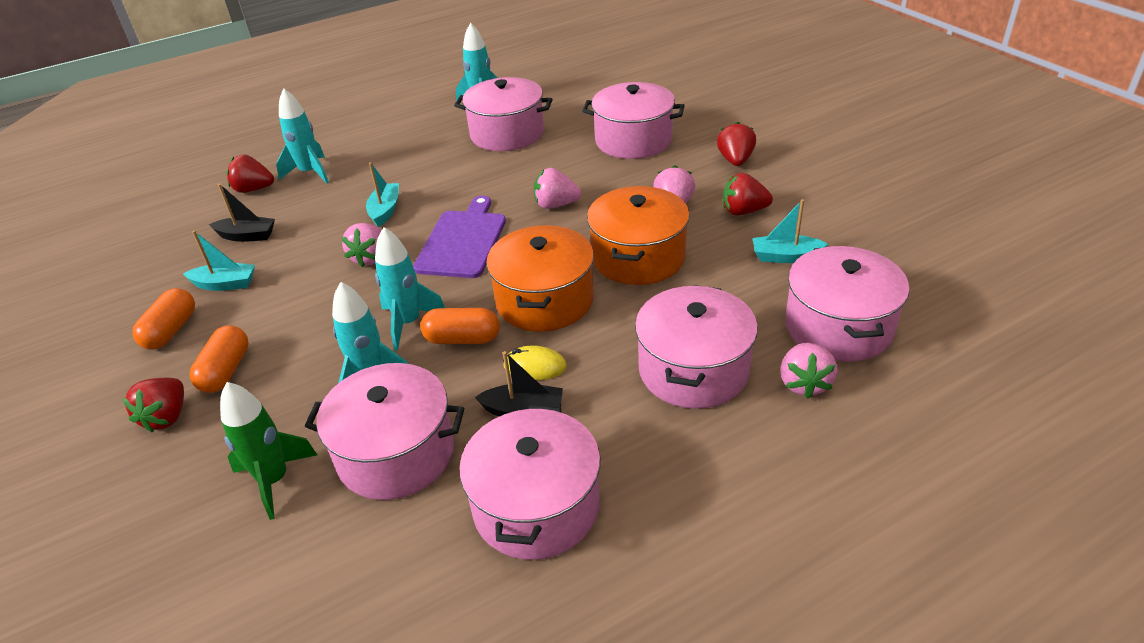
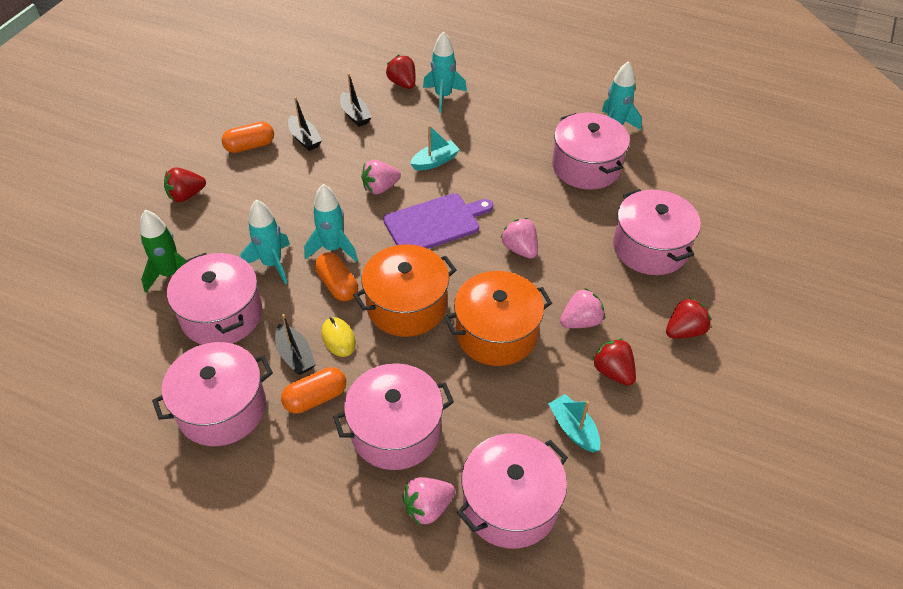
camera: 50 degrees right, 10 degrees up
turquoise boat [183,230,255,291] -> black boat [288,97,322,151]
orange capsule [190,325,249,393] -> orange capsule moved to [281,367,346,414]

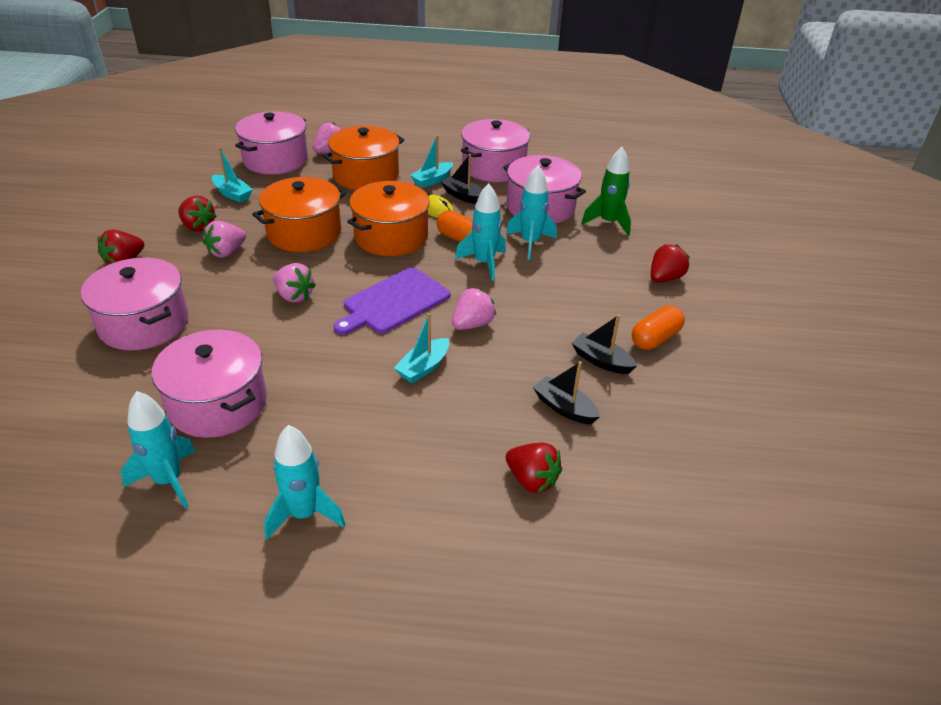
camera: 160 degrees right, 10 degrees down
orange capsule [281,367,346,414] -> turquoise boat [410,135,453,188]
pink pot [333,363,454,470] -> orange pot [323,126,404,190]
turquoise rocket [423,31,467,113] -> turquoise rocket moved to [264,425,346,539]

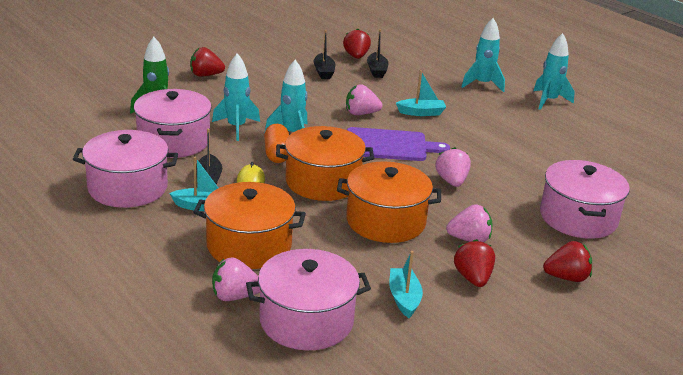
camera: 135 degrees left, 10 degrees down
turquoise rocket [121,391,196,509] -> turquoise rocket moved to [462,18,505,92]
pink pot [152,330,267,438] -> none
red strawberry [506,442,562,493] -> red strawberry moved to [343,29,371,59]
orange capsule [632,305,685,350] -> none

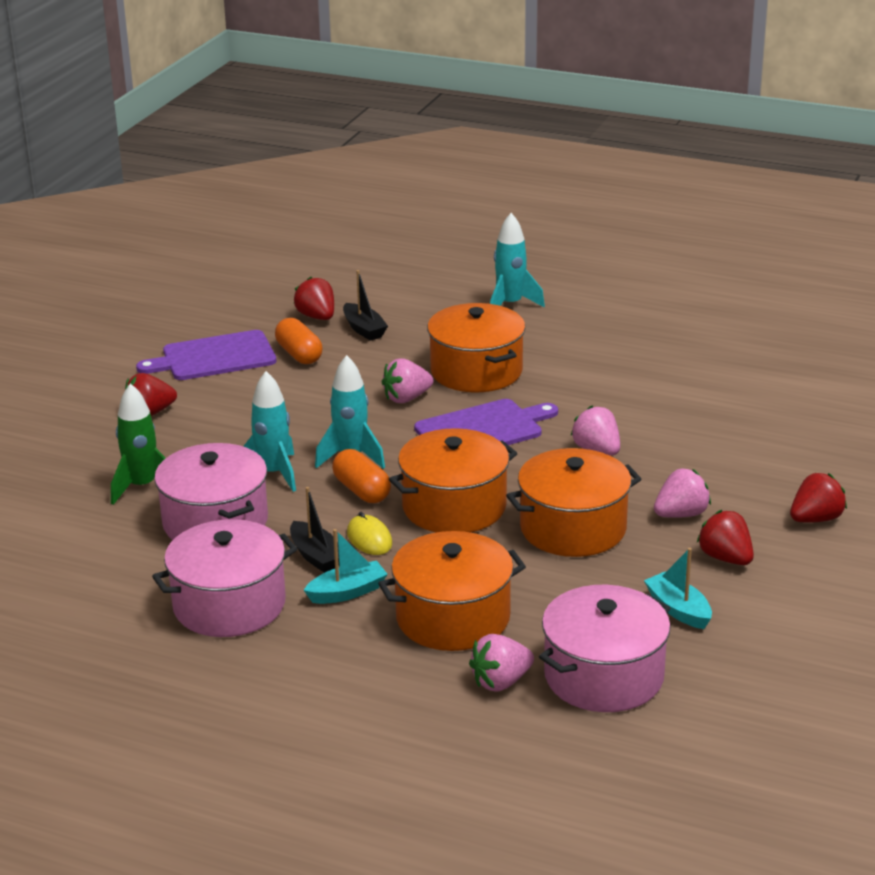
camera: 25 degrees left, 0 degrees up
black boat [313,30,335,79] -> orange capsule [275,318,322,364]
turquoise boat [396,70,446,116] -> orange pot [427,303,525,392]
turquoise rocket [534,33,575,110] -> none
pink pot [540,160,630,239] -> none
none -> purple cutting board [136,330,276,380]

